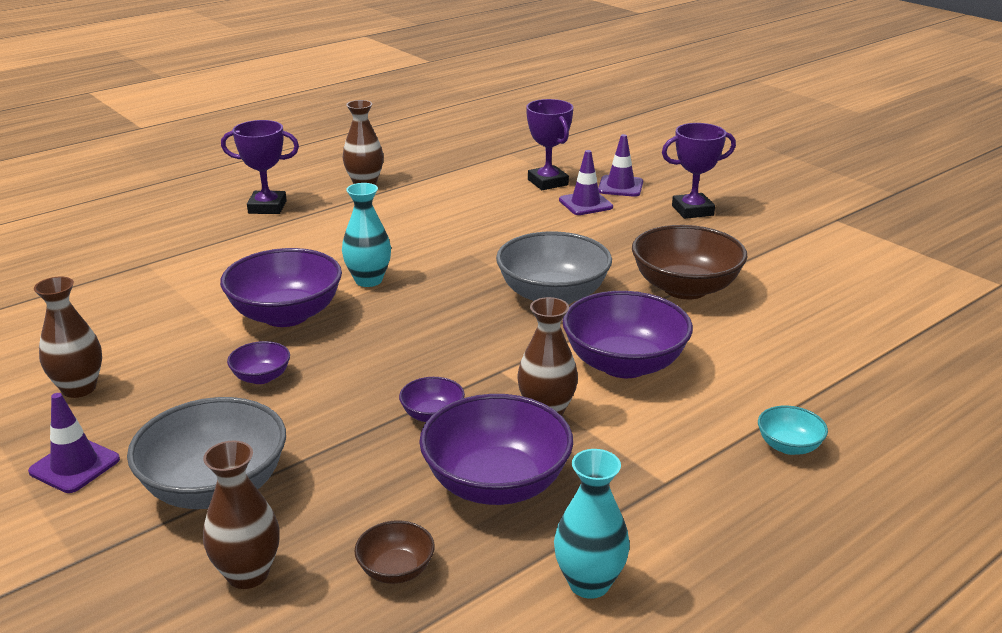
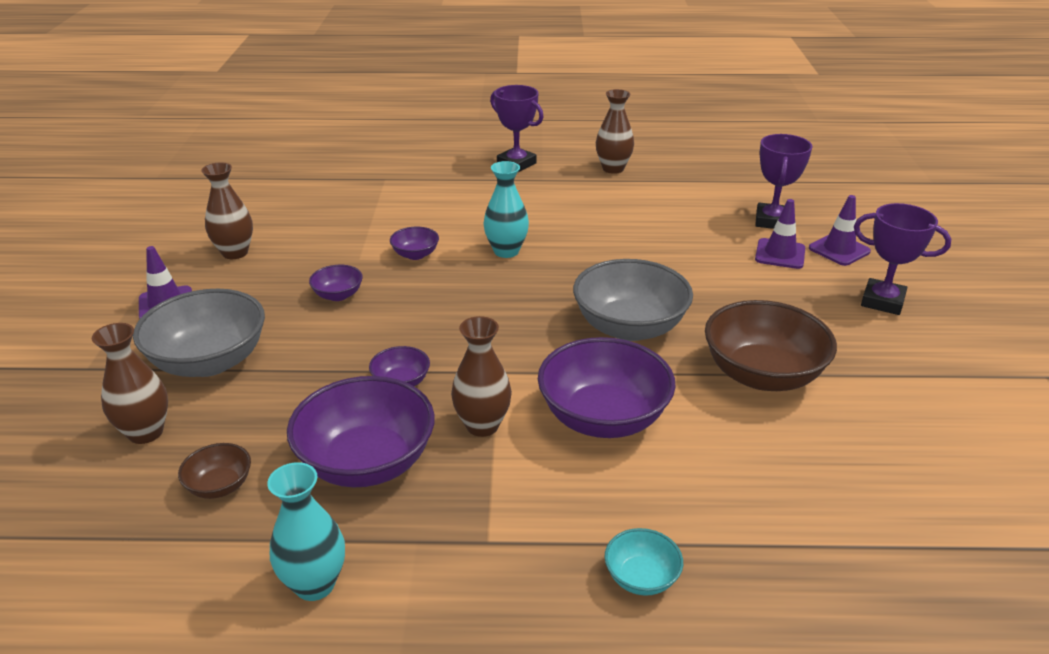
camera: 40 degrees right, 5 degrees up
purple bowl [220,248,342,327] -> purple bowl [390,226,439,260], size x0.47

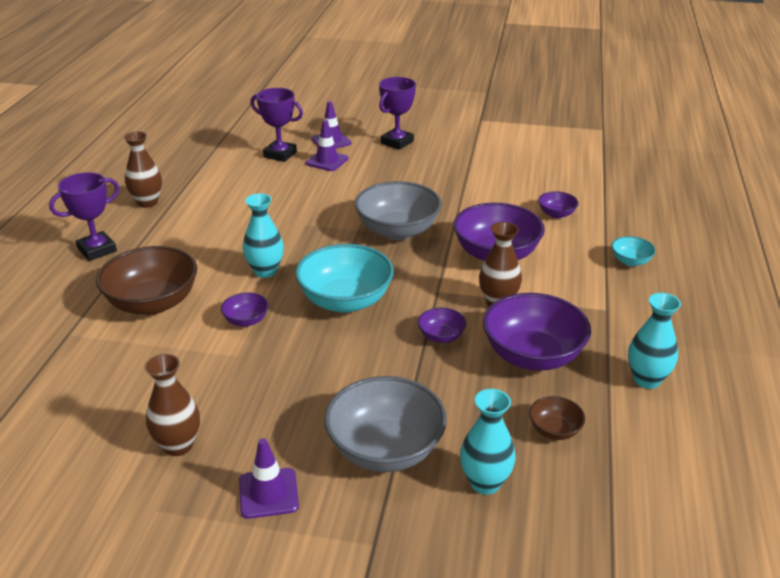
camera: 80 degrees left, 0 degrees up
brown vase [92,323,168,444] -> turquoise vase [460,389,516,495]
purple bowl [309,265,363,301] -> purple bowl moved to [538,191,578,218]
brown bowl [705,300,837,391] -> brown bowl moved to [96,246,197,315]
none -> turquoise bowl [295,244,394,313]

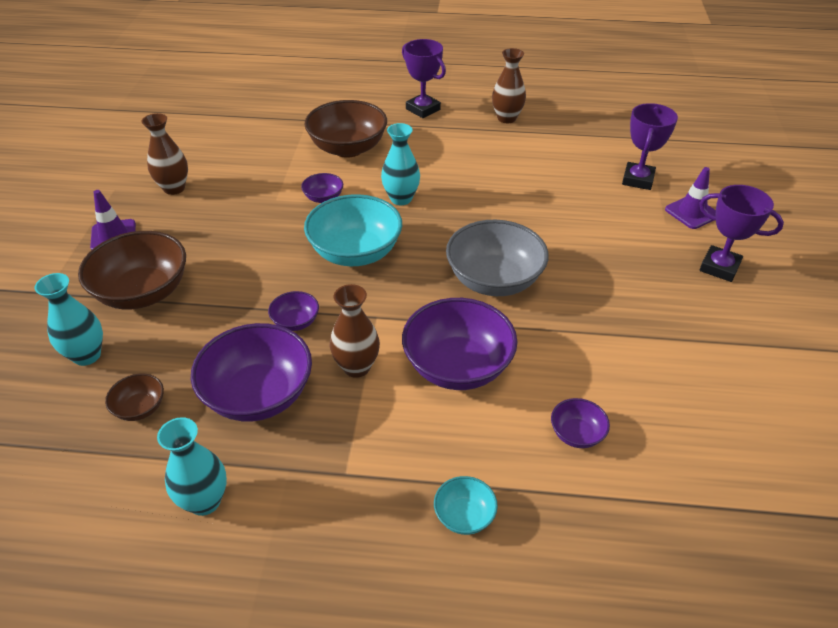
camera: 85 degrees right, 10 degrees up
purple traffic cone [306,120,348,171] -> none
grey bowl [324,376,447,472] -> brown bowl [78,231,186,309]

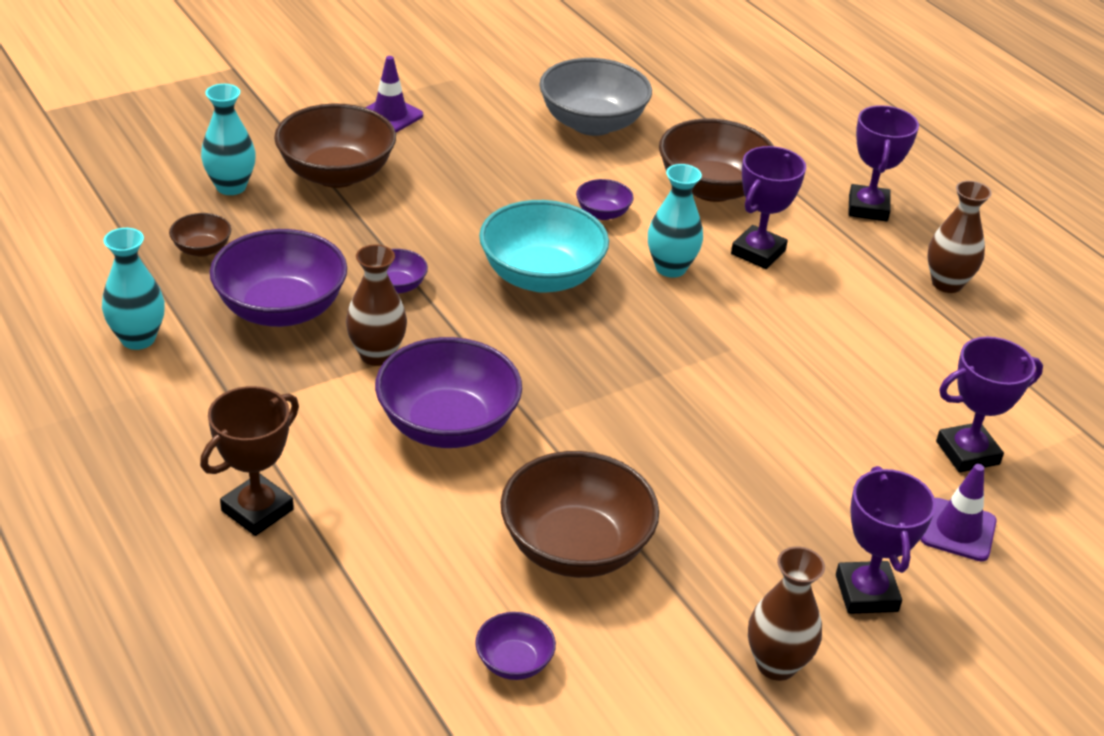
camera: 50 degrees right, 5 degrees down
brown vase [141,113,188,195] -> brown vase moved to [748,546,825,681]
turquoise bowl [434,476,498,535] -> brown trophy [200,386,299,536]
grey bowl [446,220,549,296] -> grey bowl moved to [539,58,652,136]
purple bowl [551,398,610,448] -> purple bowl moved to [475,612,556,680]
none -> brown bowl [500,451,659,578]
none -> purple trophy [731,146,806,269]

